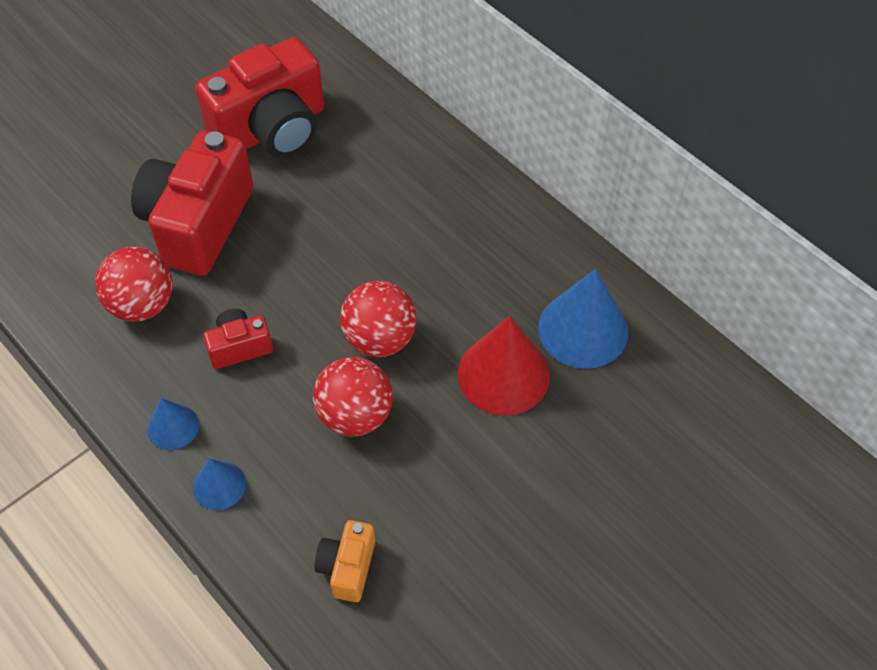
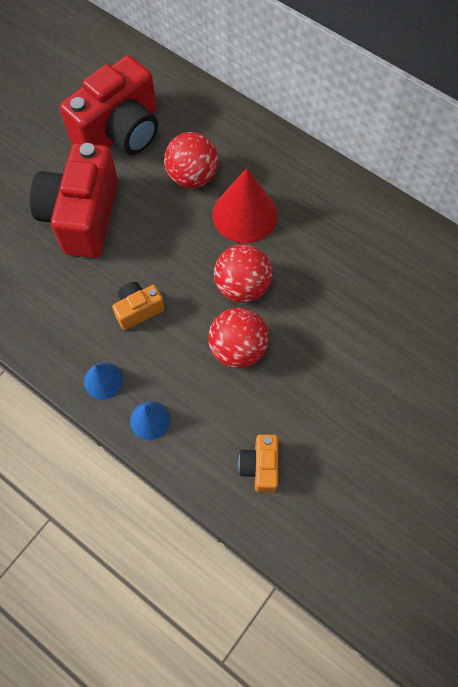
camera: 10 degrees left, 10 degrees up
red ball [95,247,172,322] -> red ball moved to [164,132,218,188]
red camera [203,309,273,369] -> orange camera [112,282,165,330]
red cone [458,316,550,416] -> red cone moved to [212,168,278,243]
blue cone [538,269,628,369] -> none

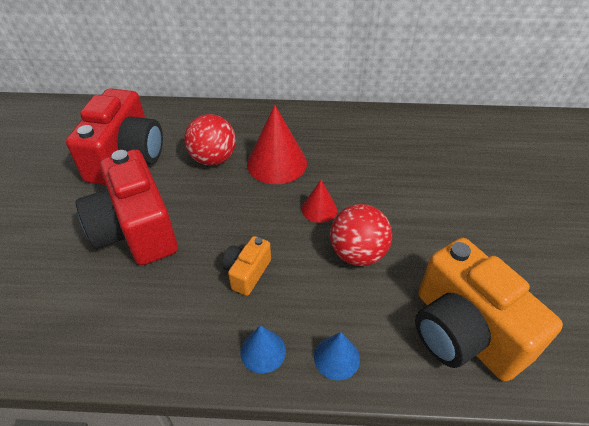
camera: 35 degrees left, 20 degrees down
red ball [214,244,272,303] -> red cone [302,180,337,223]
orange camera [238,434,278,493] -> orange camera [415,238,563,381], size x2.13

